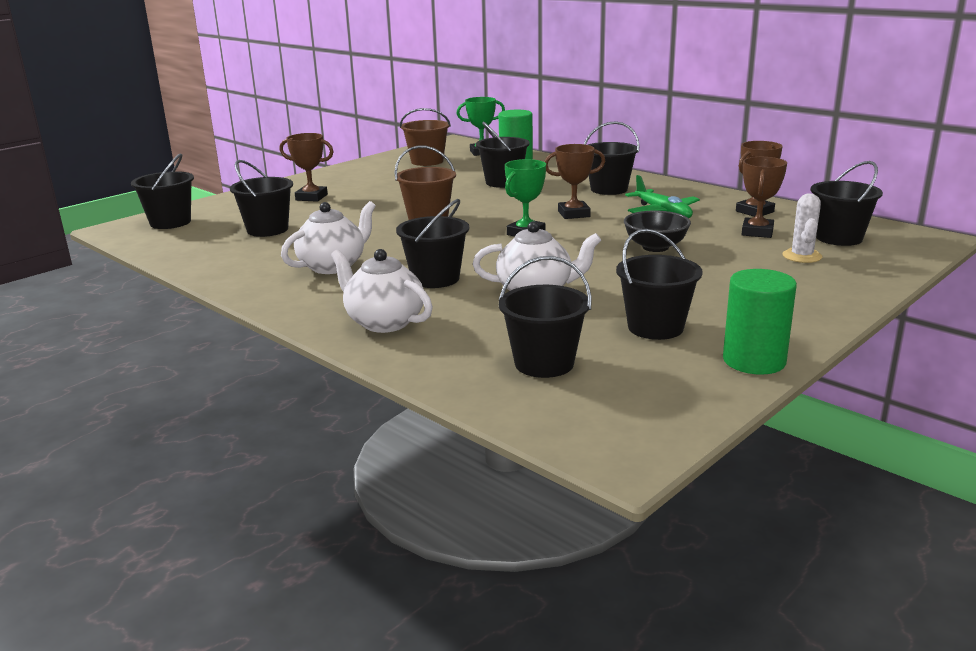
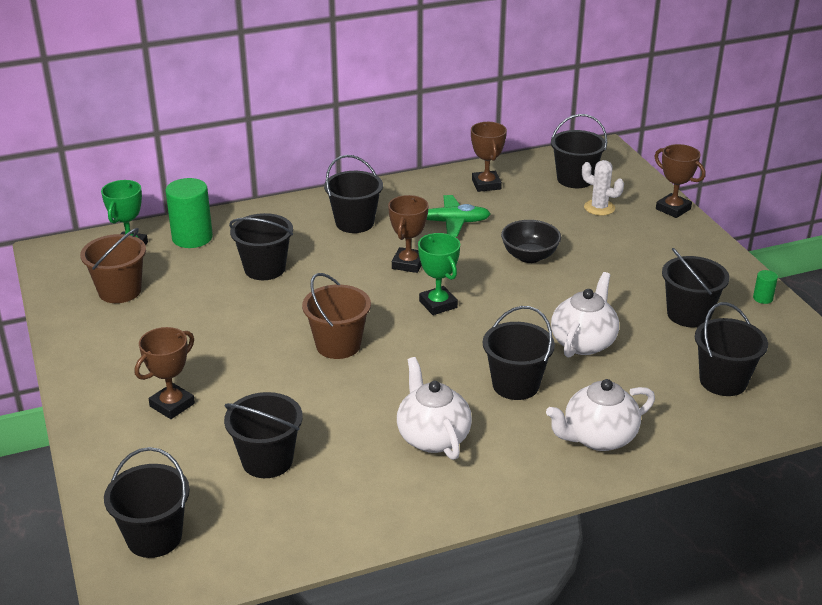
camera: 65 degrees left, 10 degrees up
green cylinder [723,269,797,375] -> green cylinder [753,270,778,304], size x0.45
brown trophy [741,157,787,238] -> brown trophy moved to [654,144,705,218]

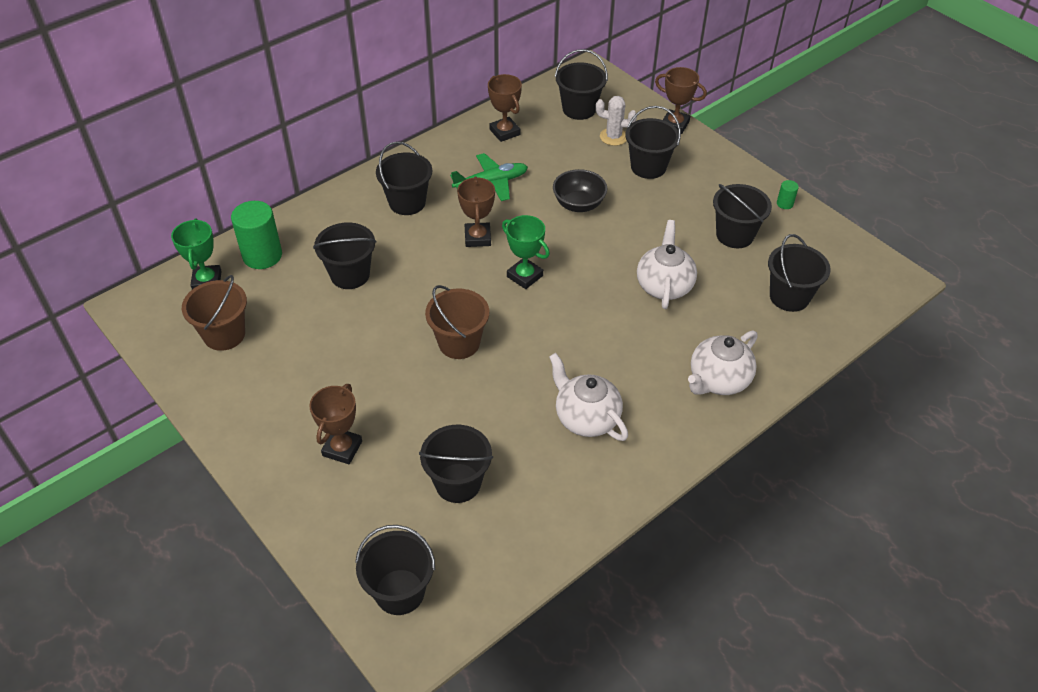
camera: 20 degrees left, 15 degrees up
black bucket [483,306,555,400] -> black bucket moved to [625,106,681,179]

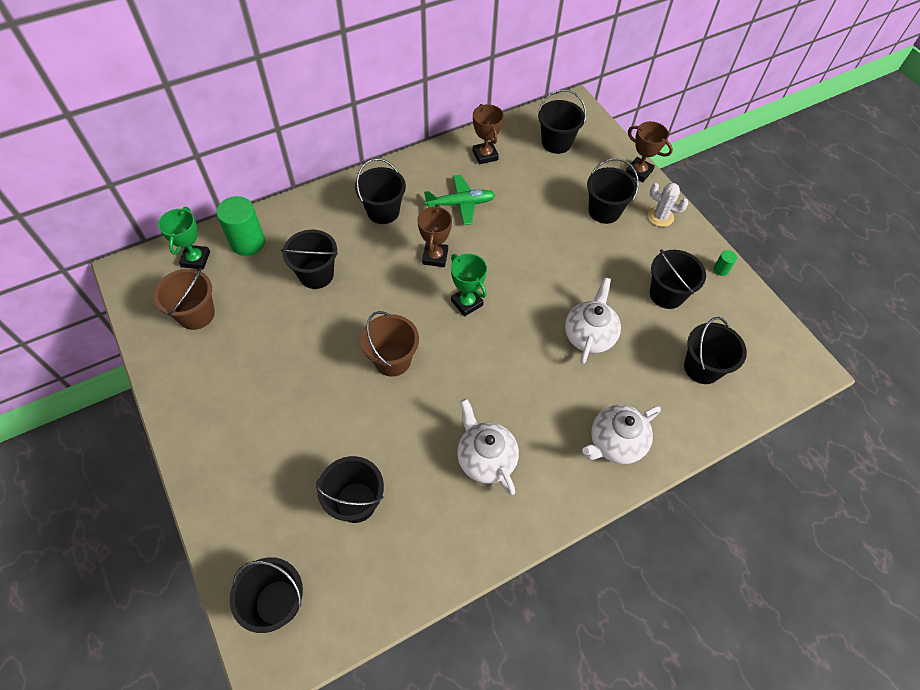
camera: 10 degrees right, 10 degrees up
brown trophy [309,384,362,464] -> none
black bowl [553,169,607,212] -> none
white cactus [596,96,637,146] -> white cactus moved to [648,183,688,227]

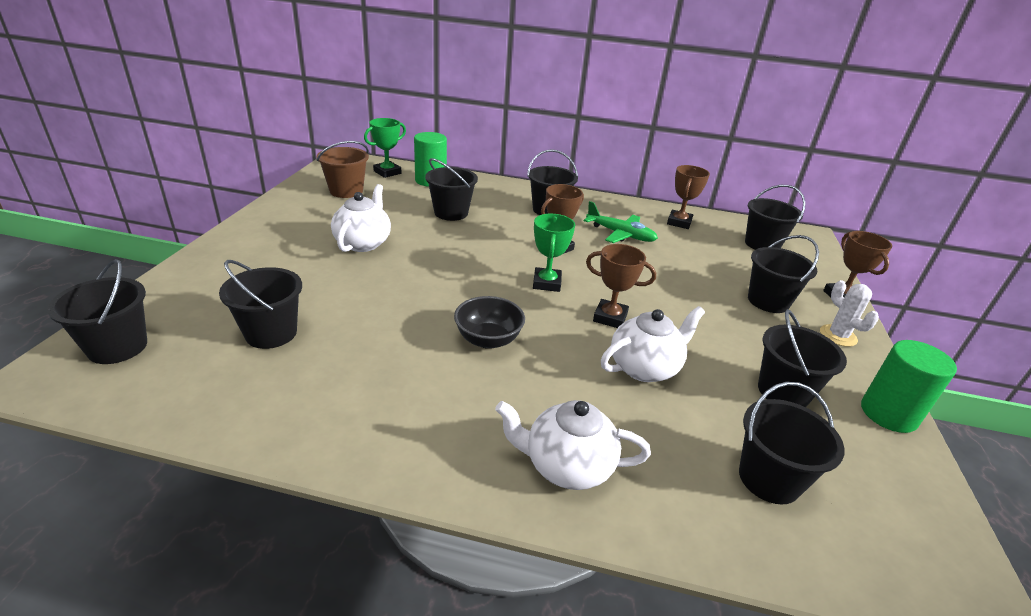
camera: 40 degrees right, 25 degrees down
brown bucket [360,311,419,377] -> none
white teapot [457,399,519,495] -> white teapot moved to [331,184,391,252]
green cylinder [713,250,737,276] -> green cylinder [861,340,957,433], size x2.22
none -> black bowl [454,296,525,349]
none -> brown trophy [586,244,656,328]

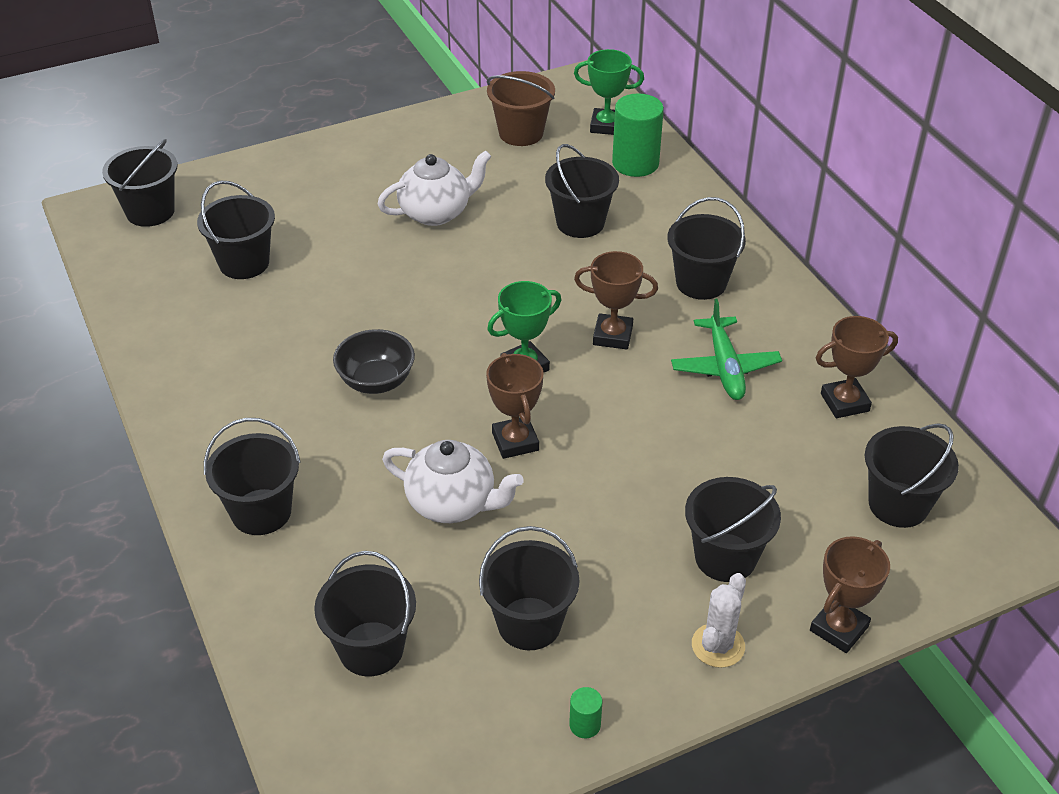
camera: 55 degrees right, 10 degrees up
white teapot [495,400,651,490] -> black bucket [204,418,301,535]
green cylinder [861,340,957,433] -> green cylinder [569,687,602,738], size x0.45

